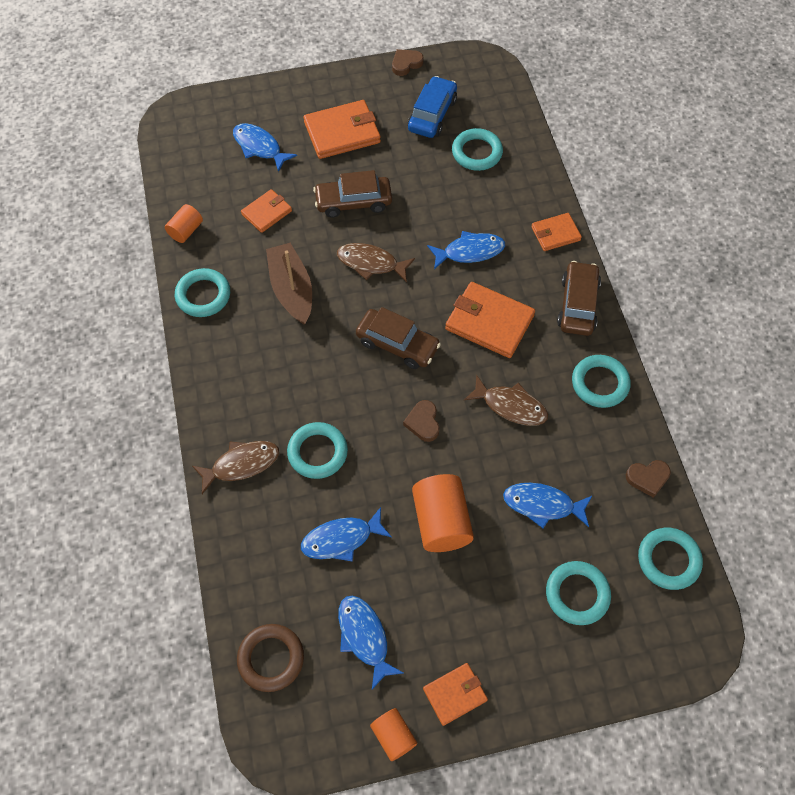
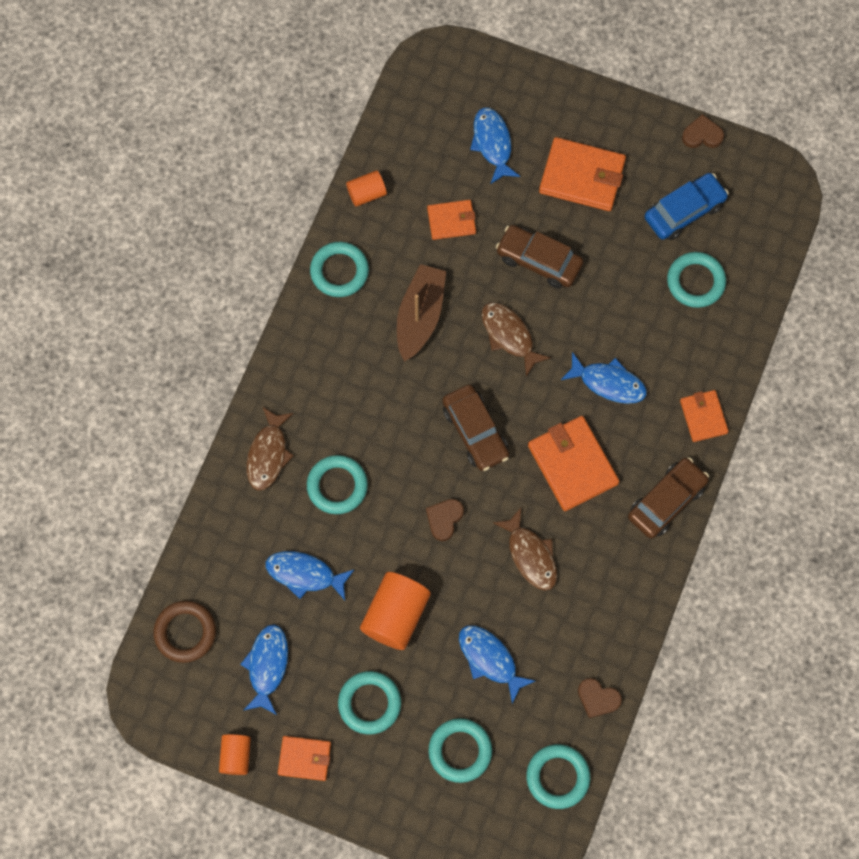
camera: 35 degrees right, 10 degrees up
brown fish [192,441,279,494] -> brown fish turned 90 degrees clockwise [246,407,294,491]
orange wallet [531,213,582,251] -> orange wallet turned 60 degrees clockwise [680,390,729,442]
turquoise ring [572,355,631,408] -> turquoise ring moved to [338,671,401,735]

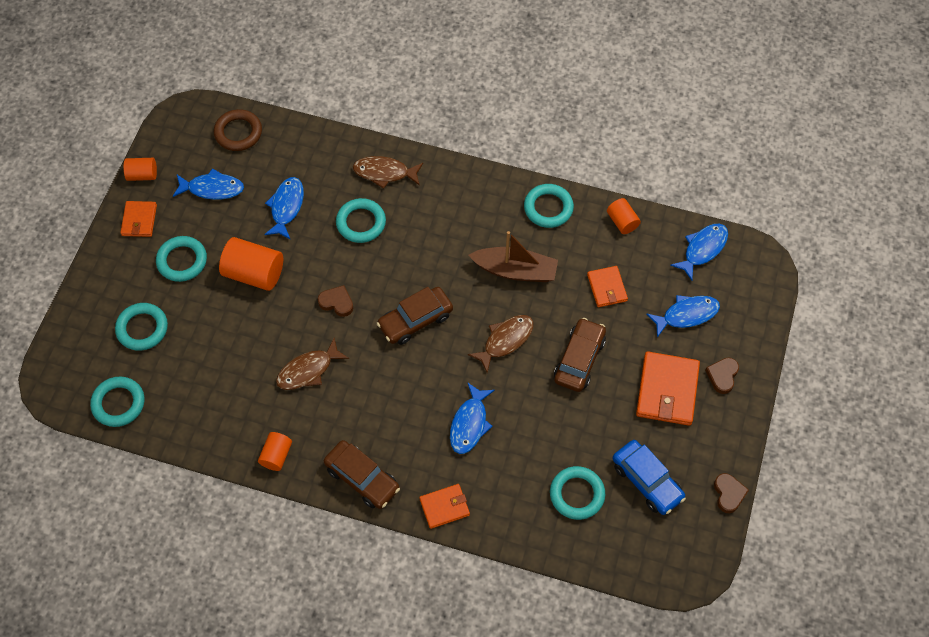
camera: 85 degrees right, 10 degrees down
blue fish [459,625,535,704] -> blue fish moved to [670,224,728,280]
orange wallet [528,416,619,511] -> none
brown heart [578,678,622,718] -> brown heart moved to [705,358,739,394]
none -> orange cylinder [258,432,292,471]

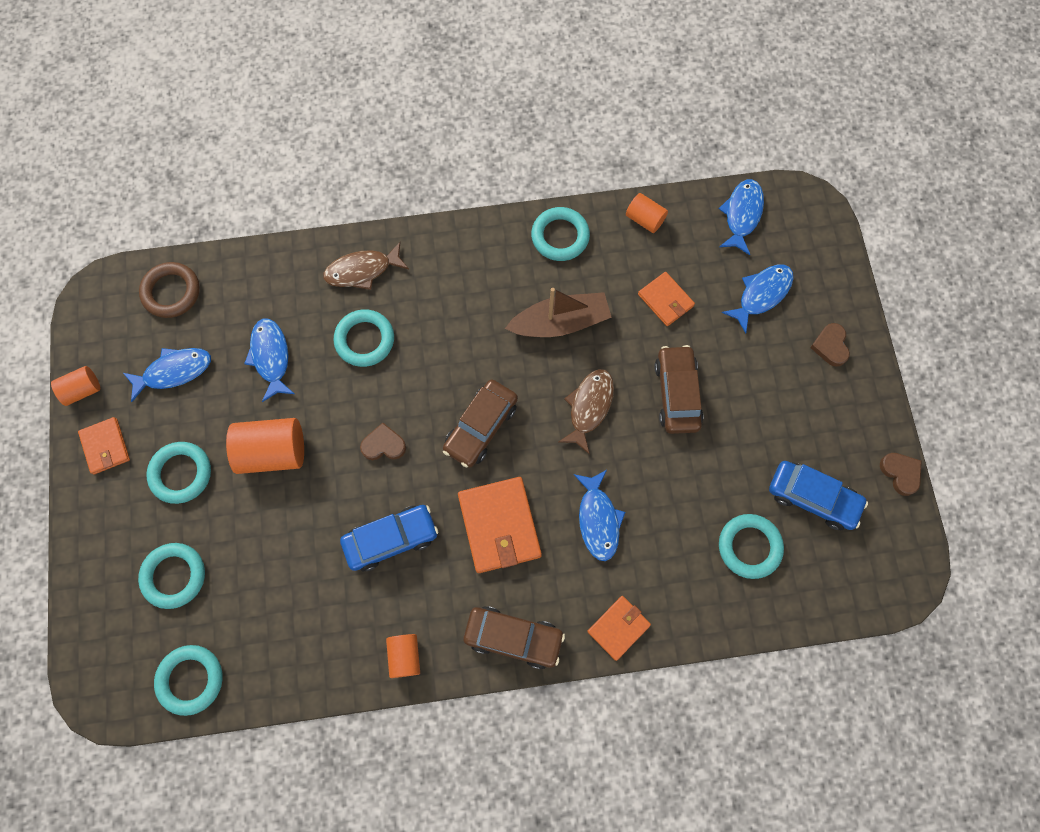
camera: 25 degrees left, 10 degrees up
brown fish [276,338,349,390] -> blue car [340,505,439,571]
orange wallet [636,351,700,426] -> orange wallet moved to [458,477,542,573]

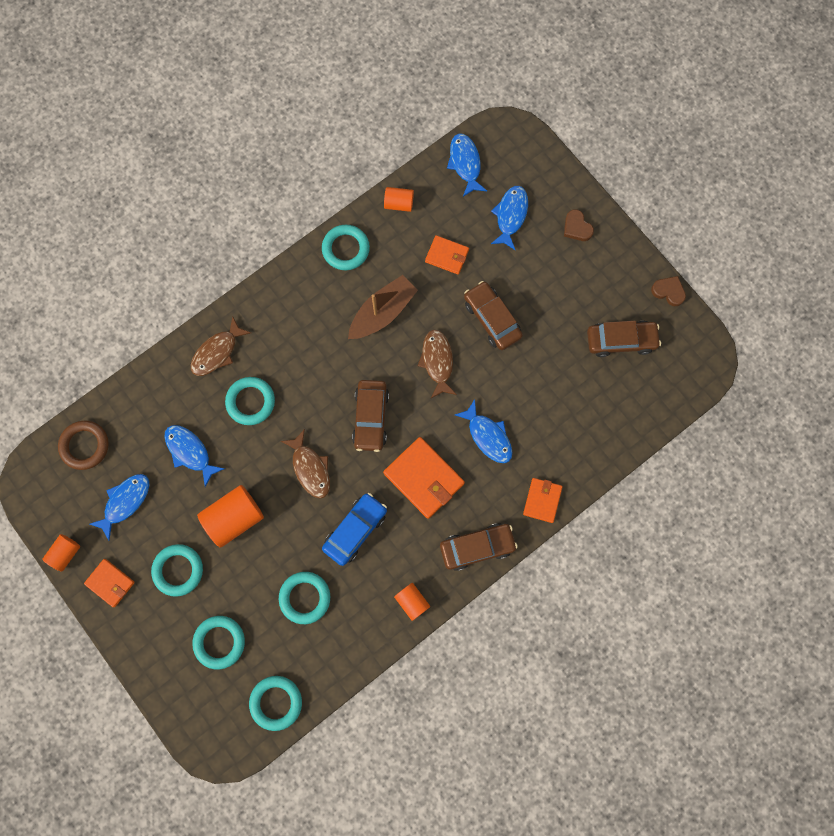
camera: 30 degrees left, 5 degrees up
brown heart [360,423,406,460] -> brown fish [281,429,330,499]
turquoise ring [719,514,784,579] -> turquoise ring moved to [279,572,330,624]
blue car [769,461,868,530] -> brown car [587,321,661,357]

